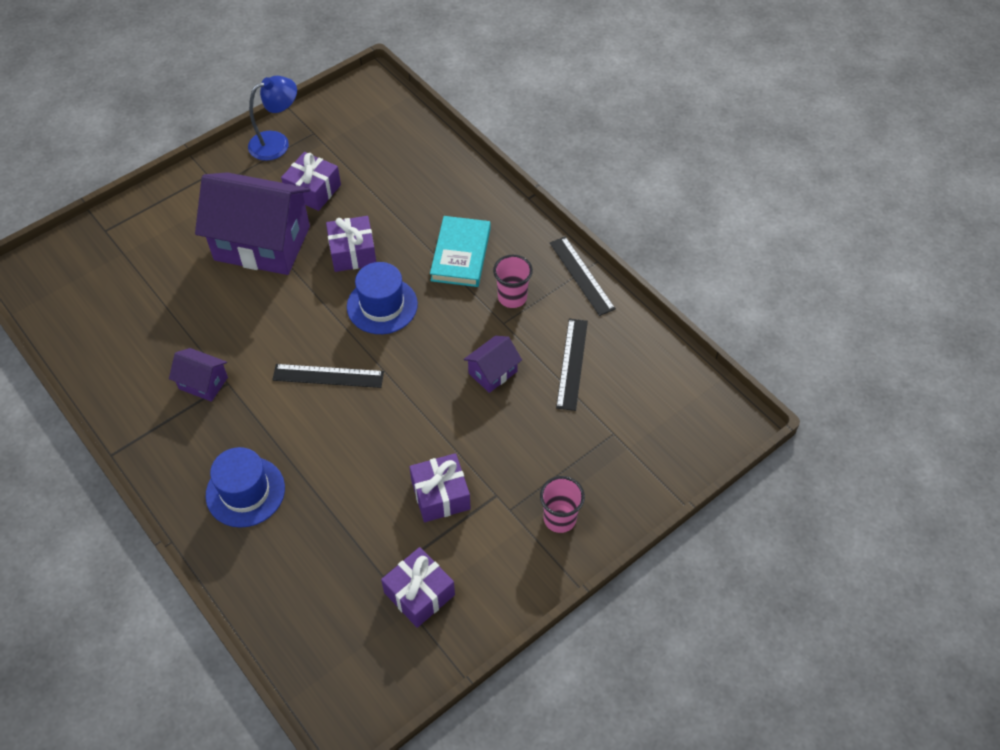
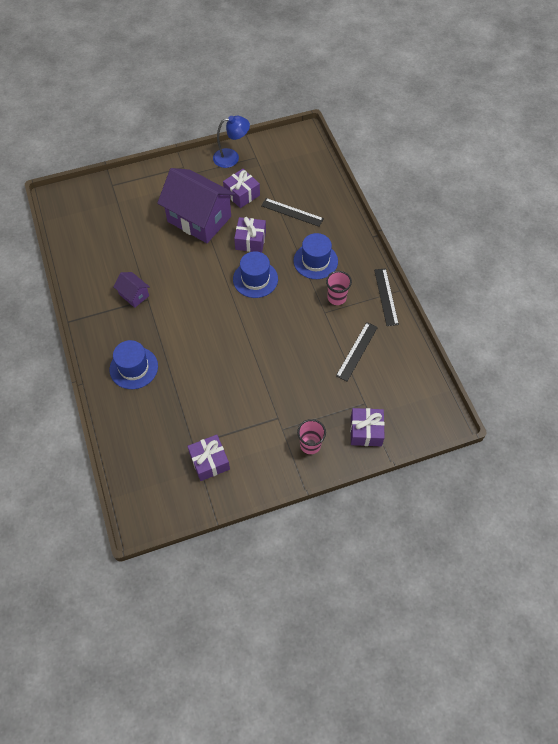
camera: 20 degrees right, 5 degrees up
black ruler [272,364,384,388] -> black ruler moved to [261,198,324,227]
purple gift [409,453,471,522] -> purple gift moved to [350,408,385,446]
turquoise book [430,216,490,287] -> blue hat [293,233,338,279]
purple house [464,336,522,393] -> none

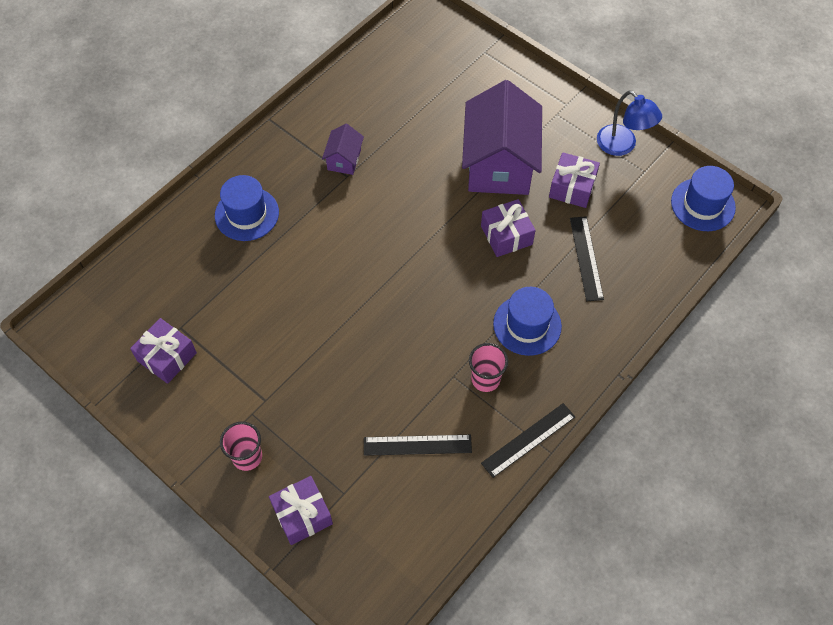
camera: 60 degrees right, 0 degrees up
blue hat [233,251,278,298] -> blue hat moved to [671,166,736,231]

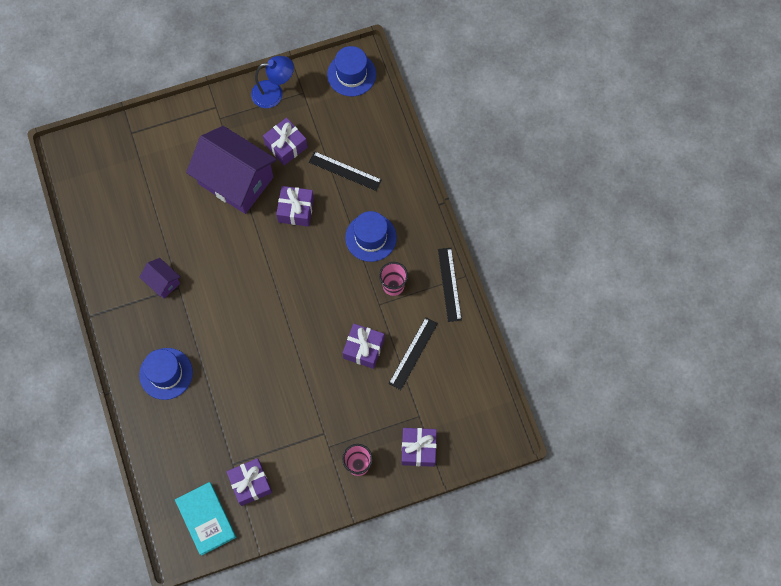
camera: 60 degrees left, 10 degrees up
none -> turquoise book [175,482,236,556]
none -> purple gift [343,323,384,369]

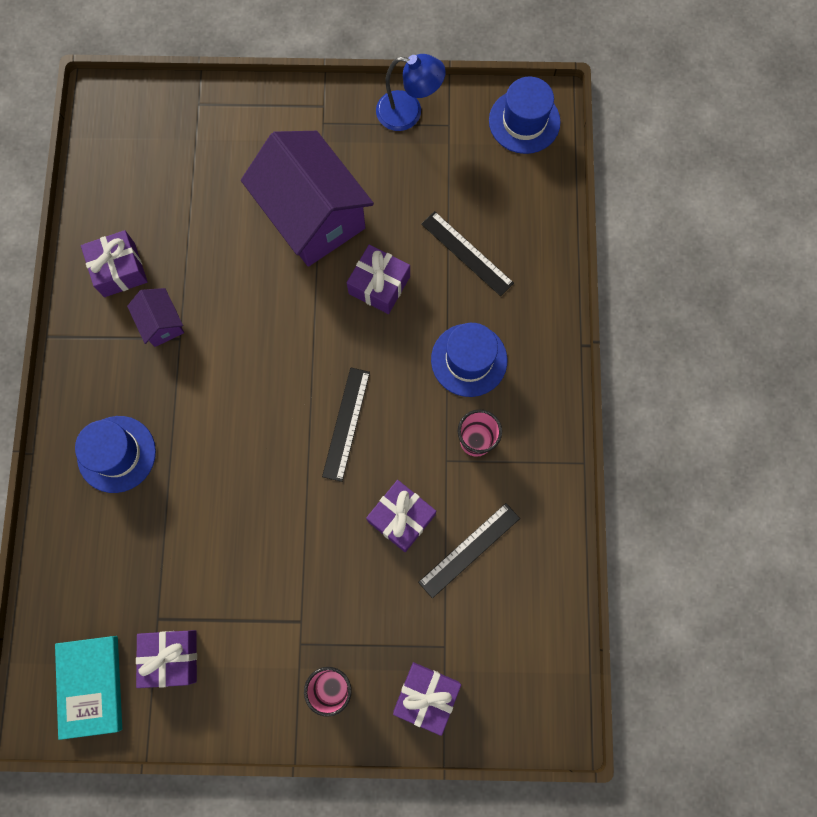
camera: 20 degrees right, 5 degrees up
purple gift [263,118,308,165] -> purple gift moved to [81,230,148,297]
black ruler [438,248,462,322] -> black ruler moved to [322,367,370,482]

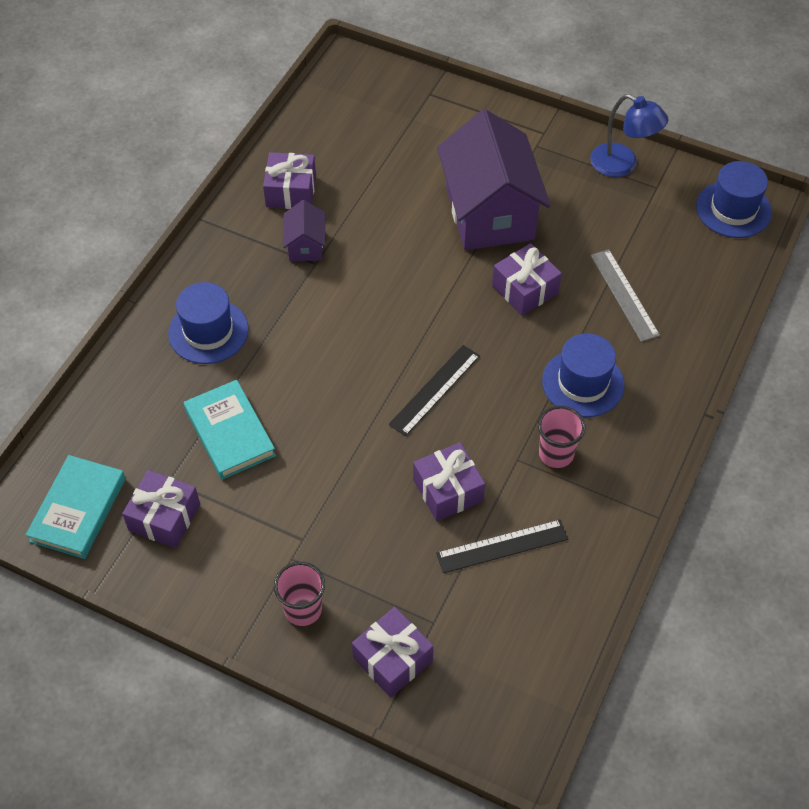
camera: 25 degrees right, 20 degrees down
black ruler [421,211,514,296] -> grey ruler [591,249,660,342]
none -> turquoise book [184,380,276,480]

